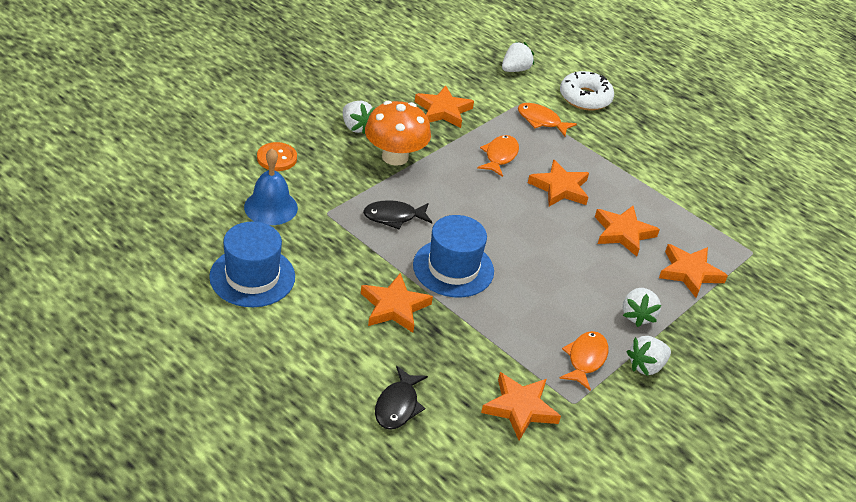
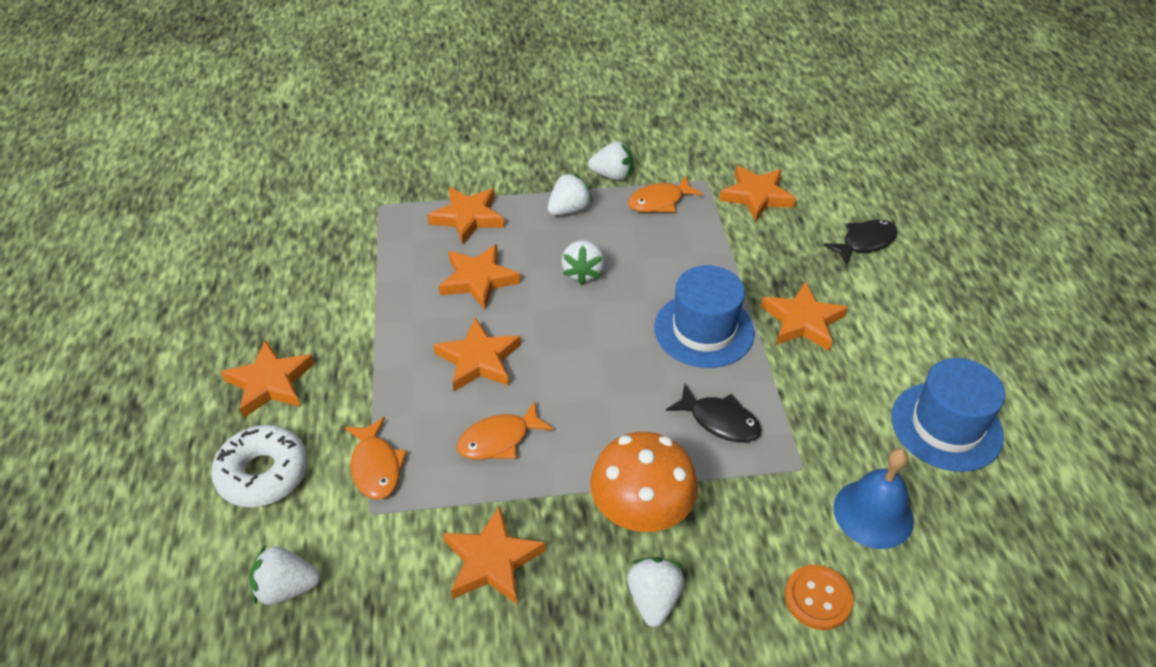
camera: 135 degrees left, 5 degrees up
none -> orange star [221,340,314,418]
none -> white strawberry [561,240,605,285]

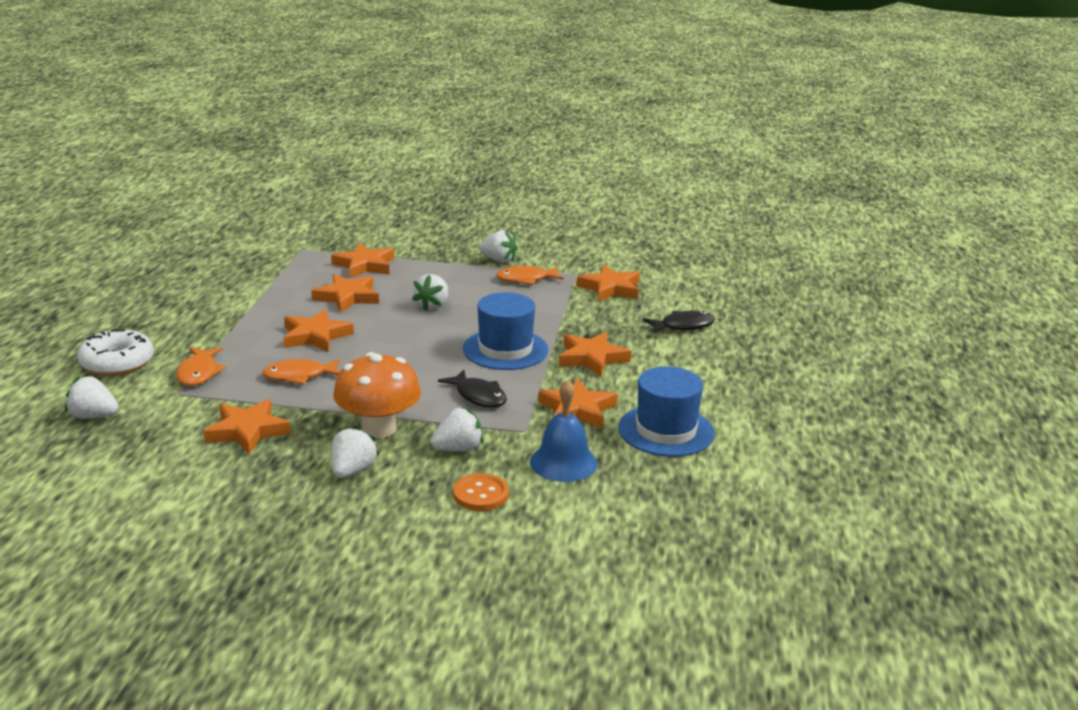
camera: 15 degrees right, 20 degrees down
orange star [221,340,314,418] -> orange star moved to [538,379,618,429]
white strawberry [547,172,593,215] -> white strawberry moved to [431,407,484,452]

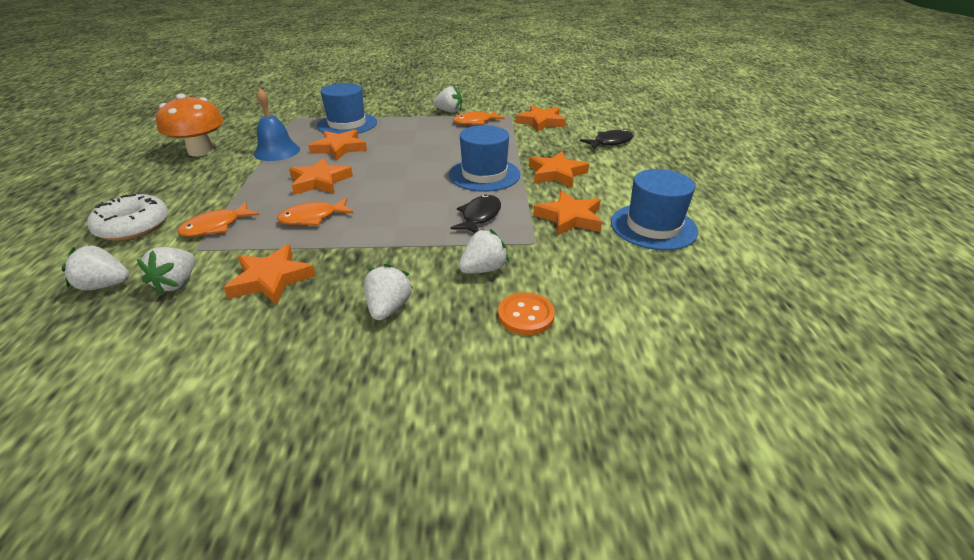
camera: 10 degrees left, 10 degrees up
orange fish [176,347,226,386] -> orange fish turned 60 degrees clockwise [178,202,259,237]
orange star [331,243,394,278] -> blue hat [317,83,377,134]
orange mushroom [333,352,421,438] -> orange mushroom moved to [156,93,224,156]
white strawberry [412,274,448,311] -> white strawberry moved to [137,247,195,294]
black fish [438,370,507,408] -> black fish turned 105 degrees counterclockwise [450,194,501,233]
blue bell [530,379,598,482] -> blue bell moved to [254,88,300,161]

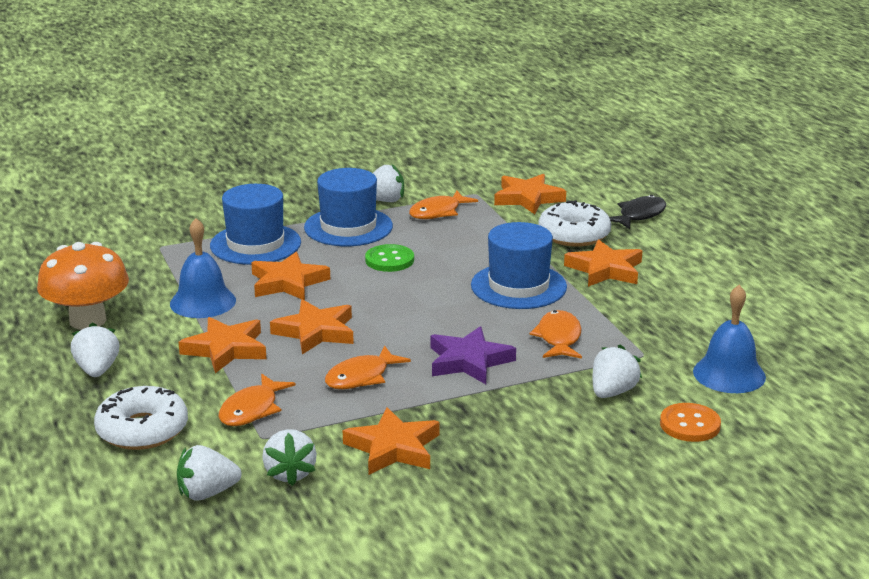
camera: 20 degrees left, 10 degrees down
white strawberry [364,264,413,320] -> white strawberry moved to [71,323,119,377]
black fish [450,194,501,233] -> orange fish [529,310,582,359]
orange star [533,190,602,236] -> orange star moved to [179,317,266,373]
blue hat [611,169,698,250] -> blue hat moved to [304,168,393,246]
none -> green button [365,244,414,272]
none -> purple star [430,326,516,384]
none -> white donut [538,200,611,247]
none -> blue bell [693,285,766,393]

